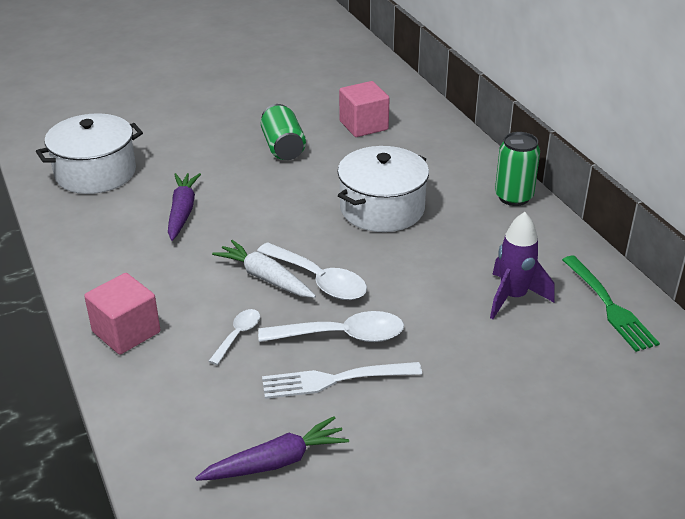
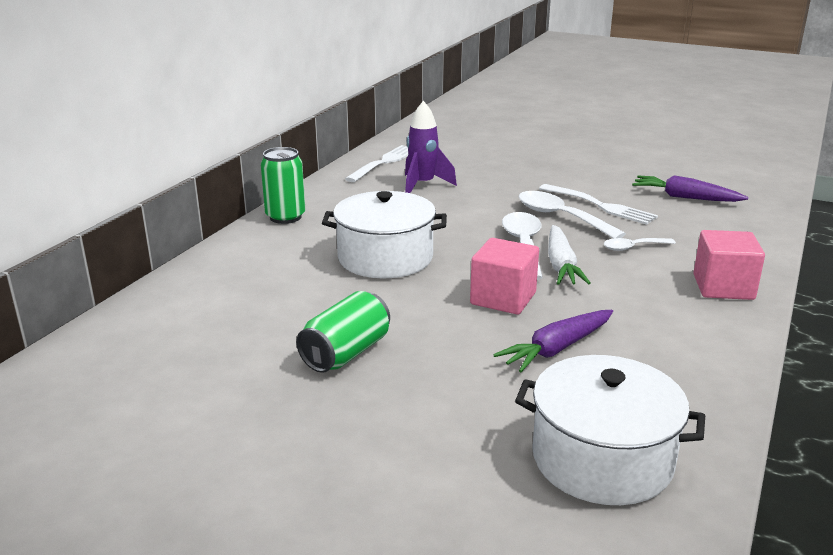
camera: 130 degrees left, 10 degrees down
pink cube [339,81,390,137] -> pink cube moved to [470,238,539,315]
green fork [562,256,660,352] -> white fork [345,145,408,182]

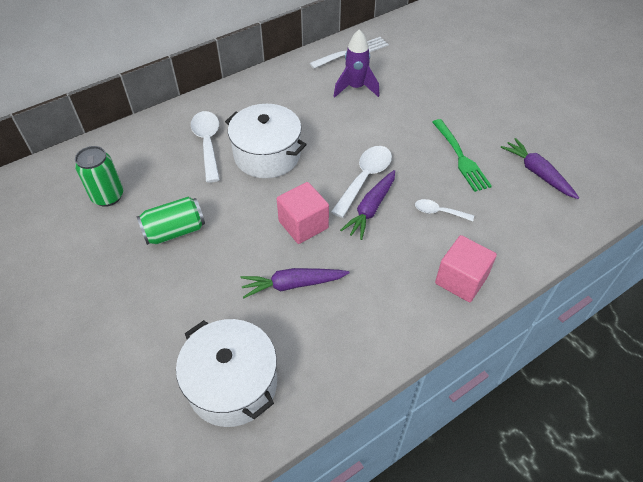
camera: 30 degrees right, 25 degrees up
green can [261,147,305,224] -> green can moved to [75,146,123,207]
white spoon [518,191,626,238] -> white spoon moved to [191,111,220,183]
white fork [539,184,658,225] -> green fork [432,119,492,192]
white carrot [548,225,590,285] -> purple carrot [340,170,395,240]

